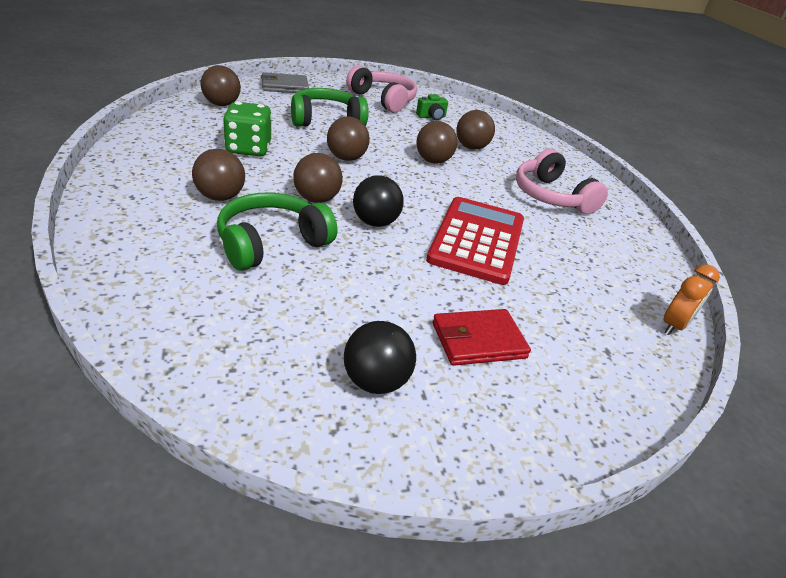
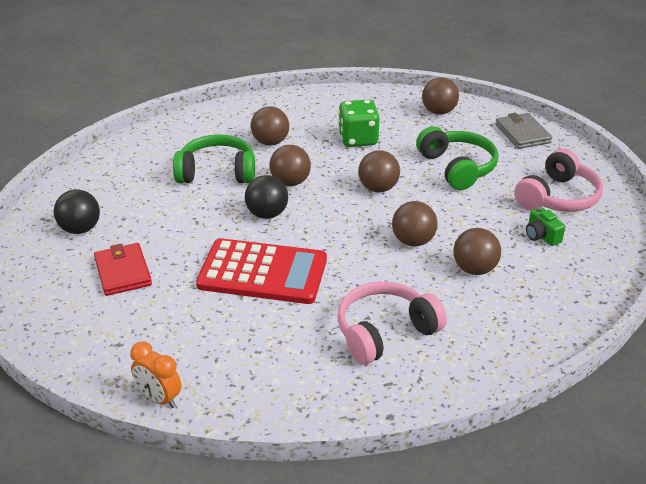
camera: 90 degrees right, 0 degrees up
green headphones [217,192,337,271] -> green headphones turned 45 degrees counterclockwise [173,135,255,183]

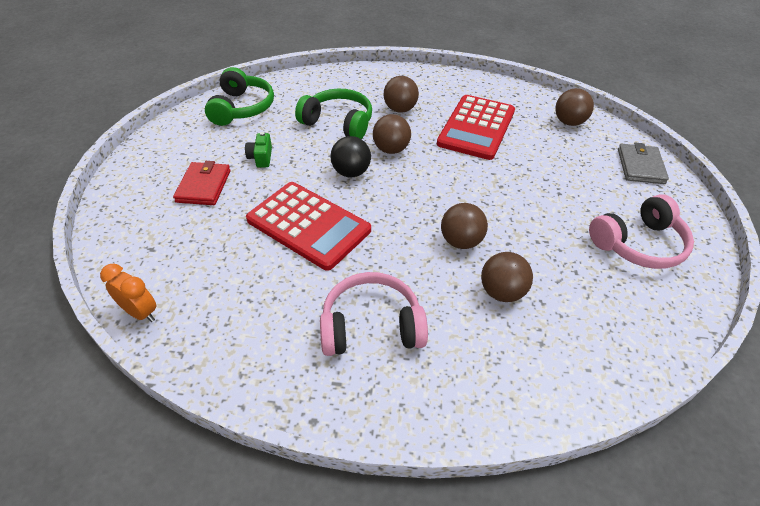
camera: 25 degrees right, 10 degrees up
black ball [54,189,100,234] -> none
orange clock [130,342,182,408] -> orange clock turned 150 degrees clockwise [100,264,156,322]
green dice [338,100,380,147] -> red calculator [437,95,515,160]
brown ball [358,150,400,192] -> none
green headphones [416,126,499,190] -> green headphones moved to [205,67,274,126]
green camera [526,207,565,246] -> green camera moved to [245,132,272,168]

